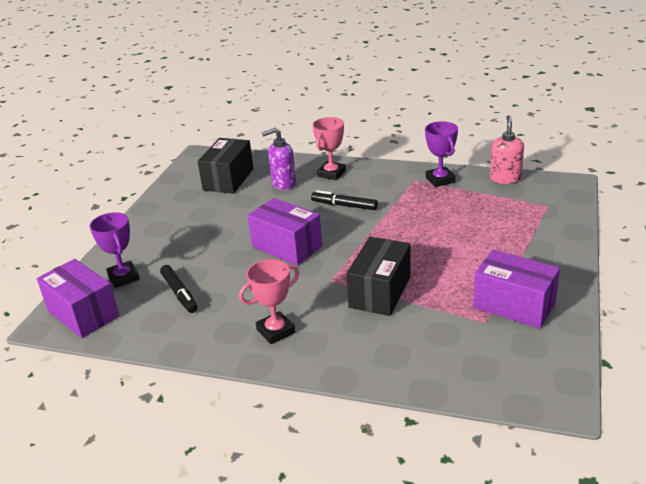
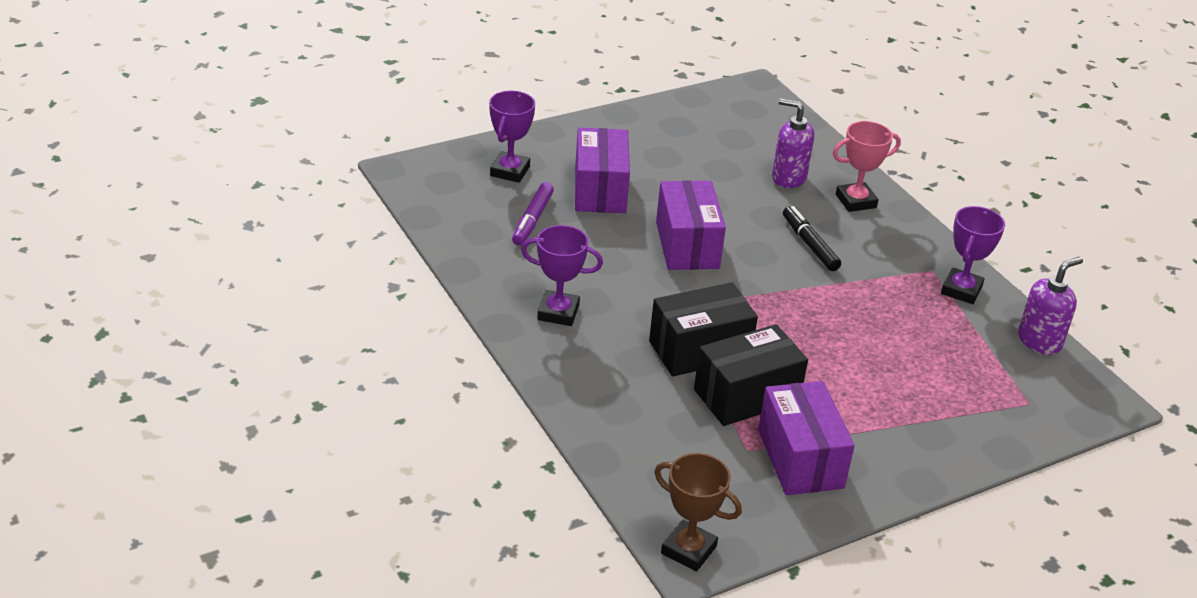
camera: 40 degrees right, 5 degrees up
purple box [37,259,119,338] -> purple box moved to [575,127,630,213]
black marker [160,265,198,313] -> purple marker [512,182,554,245]
black box [198,138,254,194] -> black box moved to [694,324,808,426]
pink trophy [239,259,300,344] -> purple trophy [521,225,603,326]
pink soap dispenser [490,115,524,184] -> purple soap dispenser [1018,257,1083,355]
none -> brown trophy [654,453,742,572]

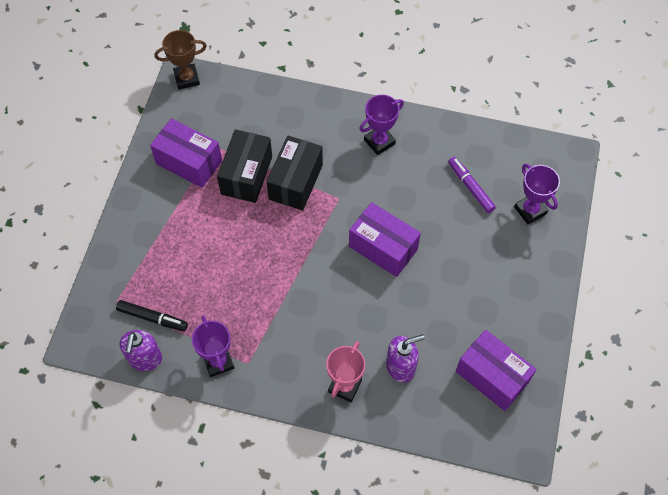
camera: 135 degrees right, 25 degrees up
purple box [575,127,630,213] -> purple box moved to [456,330,537,411]
black marker [783,206,841,271] -> black marker moved to [116,300,188,331]

